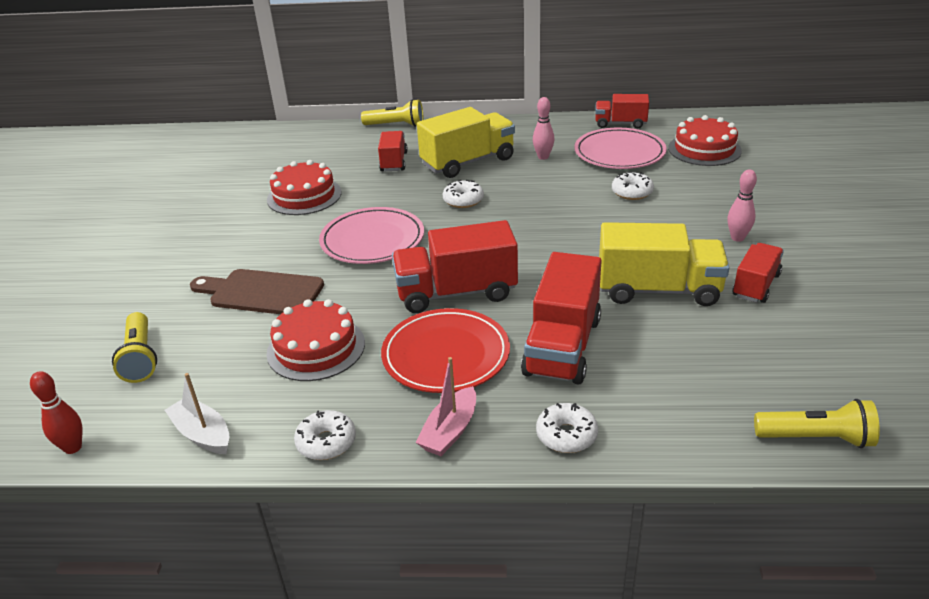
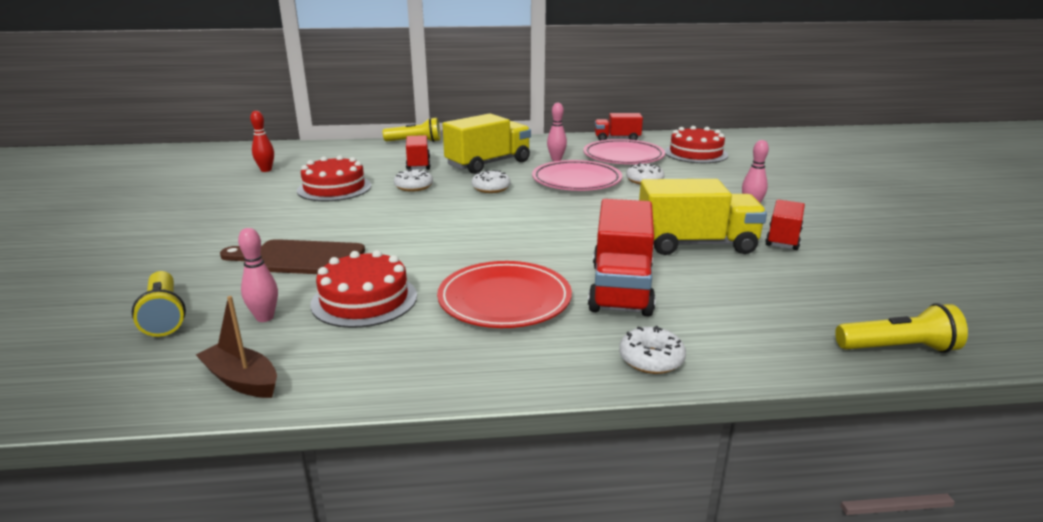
camera: 10 degrees left, 10 degrees down
red bowling pin [30,371,82,454] -> red bowling pin moved to [250,111,274,172]
white boat [165,373,230,454] -> brown boat [196,296,277,398]
white donut [294,410,356,460] -> white donut moved to [394,169,433,192]
pink plate [319,207,424,264] -> pink plate moved to [532,160,622,191]
red truck [392,220,518,313] -> none
pink boat [415,357,476,456] -> none
none -> pink bowling pin [238,228,278,322]

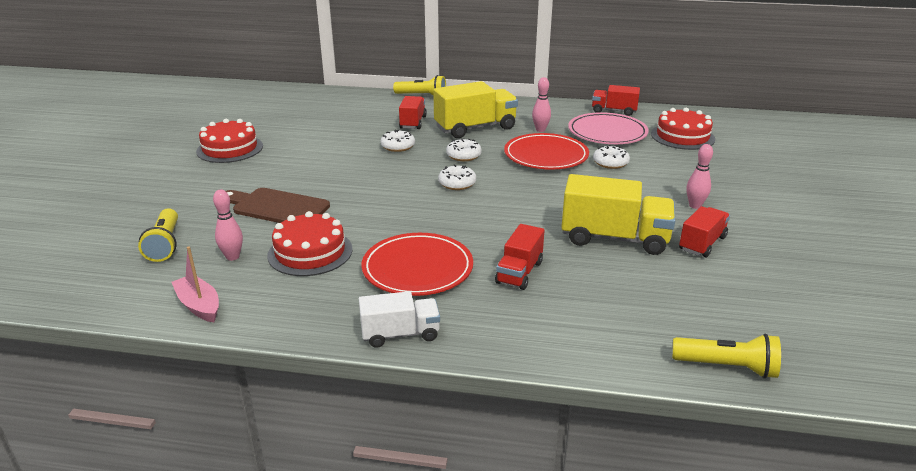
camera: 15 degrees right, 5 degrees up
brown boat [196,296,277,398] -> pink boat [172,246,219,322]
red bowling pin [250,111,274,172] -> none
red cake [297,155,371,201] -> red cake moved to [196,119,263,163]
pink plate [532,160,622,191] -> red plate [504,133,589,170]
red truck [588,199,656,316] -> red truck [495,224,545,290], size x0.60
white donut [619,325,686,374] -> white donut moved to [438,165,476,190]
none -> white truck [359,291,440,348]

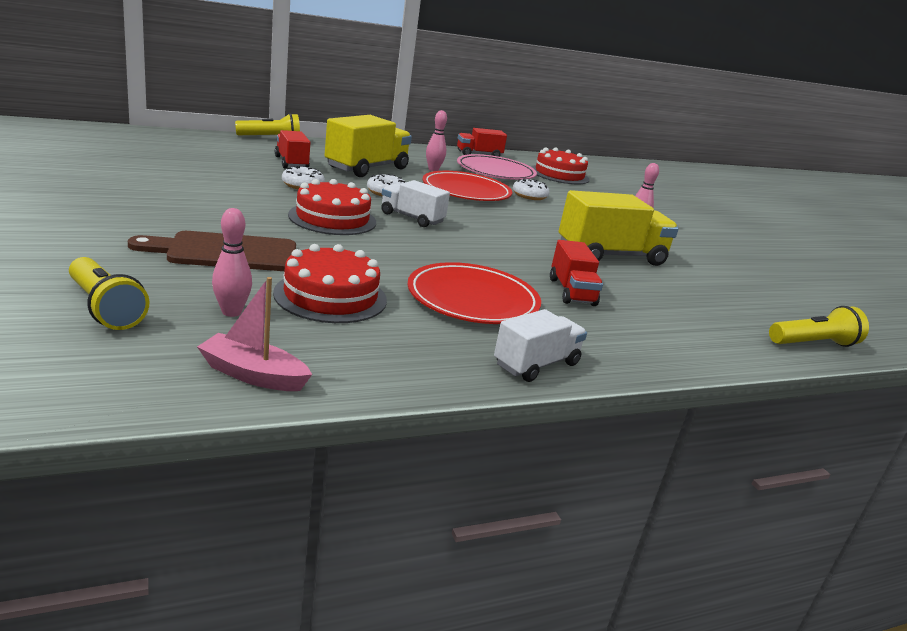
camera: 35 degrees left, 5 degrees down
red cake [196,119,263,163] -> red cake moved to [288,179,376,235]
white donut [438,165,476,190] -> white truck [381,180,450,227]
red truck [679,206,730,257] -> none

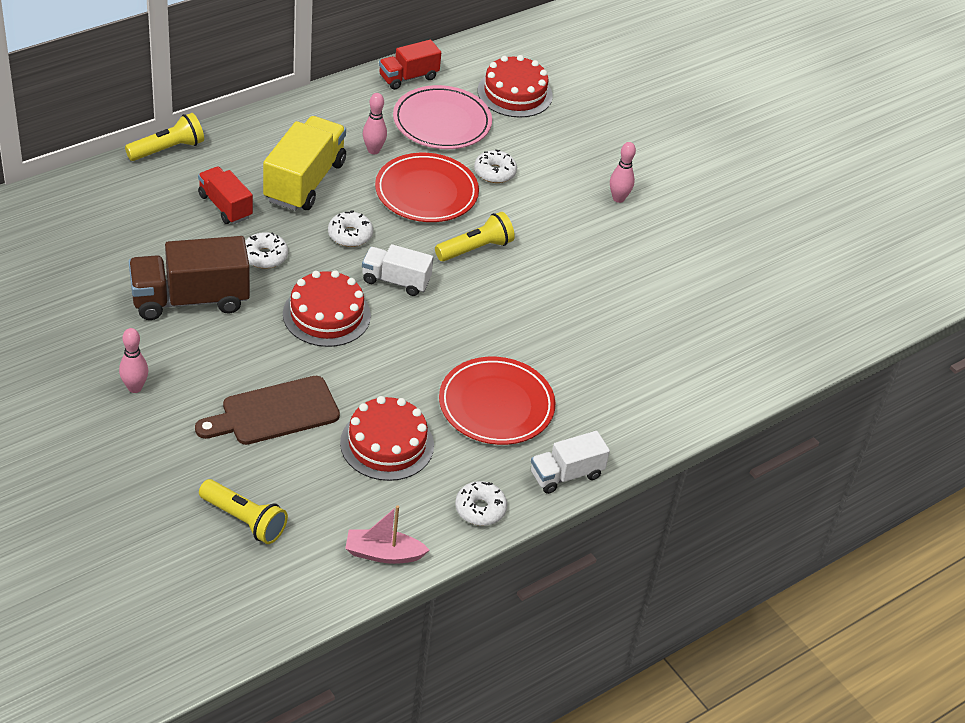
camera: 15 degrees left, 20 degrees up
pink bowling pin [212,208,252,317] -> pink bowling pin moved to [119,328,148,393]
white truck [494,309,587,382] -> white truck turned 150 degrees counterclockwise [531,431,610,494]
red truck [550,240,603,306] -> none
yellow truck [559,190,679,266] -> none
yellow flashlight [769,306,869,347] -> yellow flashlight moved to [435,212,515,262]
none -> brown truck [129,236,250,320]
none -> white donut [455,481,507,526]

